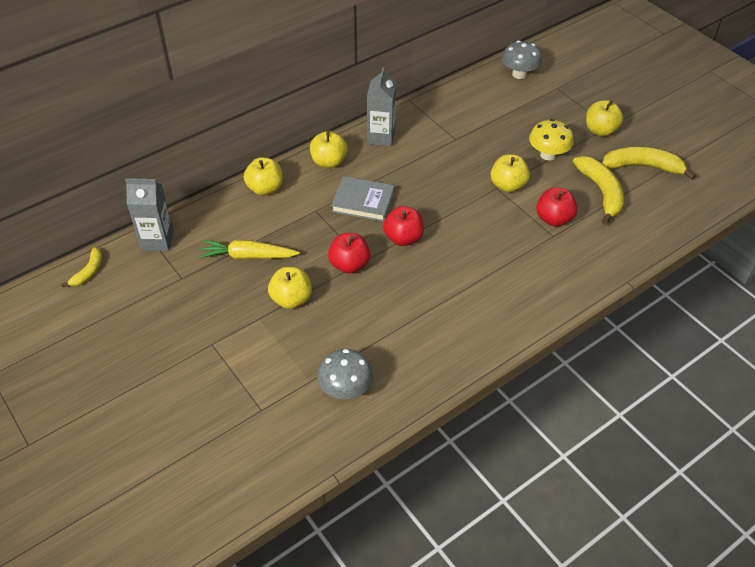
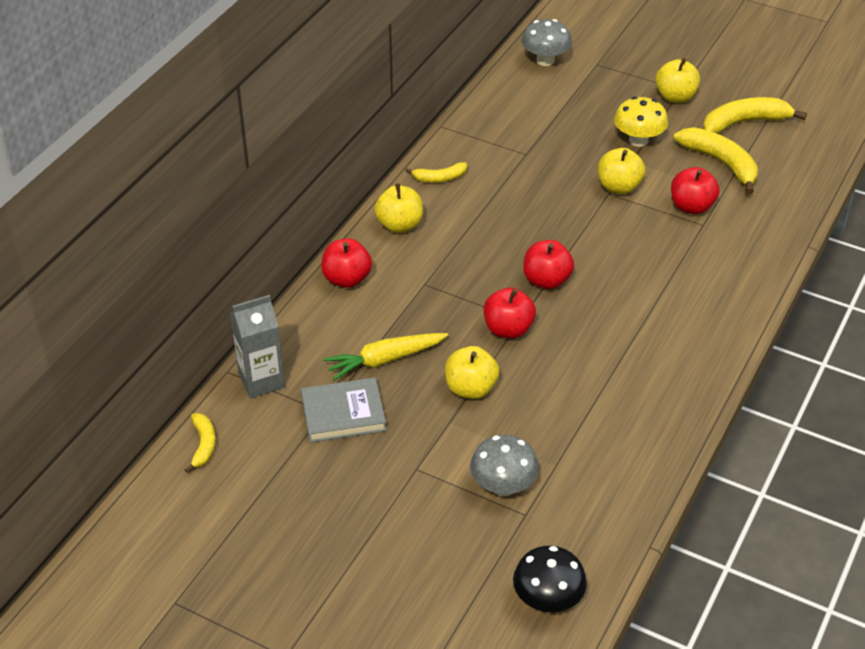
camera: 25 degrees left, 5 degrees down
yellow apple [244,158,283,196] -> red apple [321,238,372,288]
grey mushroom [317,349,373,399] -> grey mushroom moved to [470,435,539,496]
grey book [331,176,395,222] -> grey book moved to [301,378,386,443]
grey carton [367,67,396,146] -> yellow banana [405,162,467,183]
none -> black mushroom [513,546,587,612]

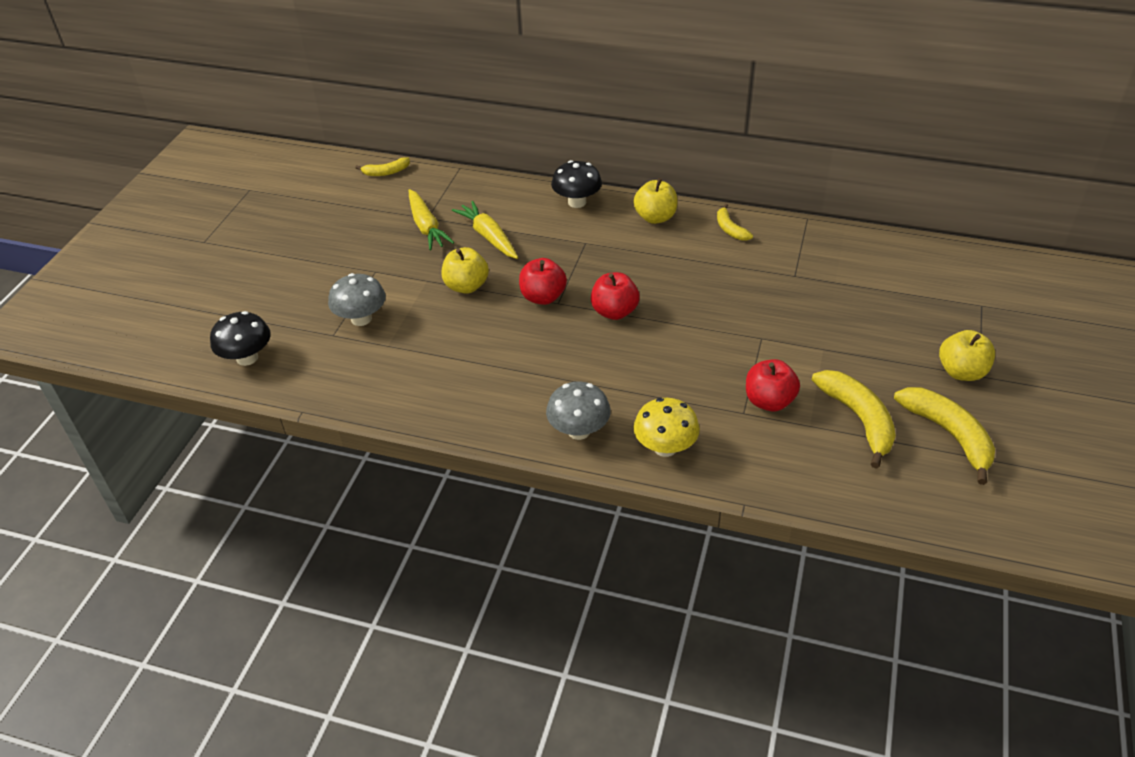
camera: 80 degrees right, 0 degrees up
grey carton [230,295,285,398] -> none
grey book [301,378,386,443] -> yellow carrot [408,189,454,250]
red apple [321,238,372,288] -> black mushroom [551,160,602,208]
grey mushroom [522,19,572,66] -> grey mushroom moved to [546,382,611,440]
yellow apple [598,148,645,194] -> none
yellow mushroom [614,97,668,147] -> yellow mushroom moved to [634,398,700,457]
yellow banana [673,127,758,194] -> yellow banana turned 60 degrees counterclockwise [812,370,896,469]

